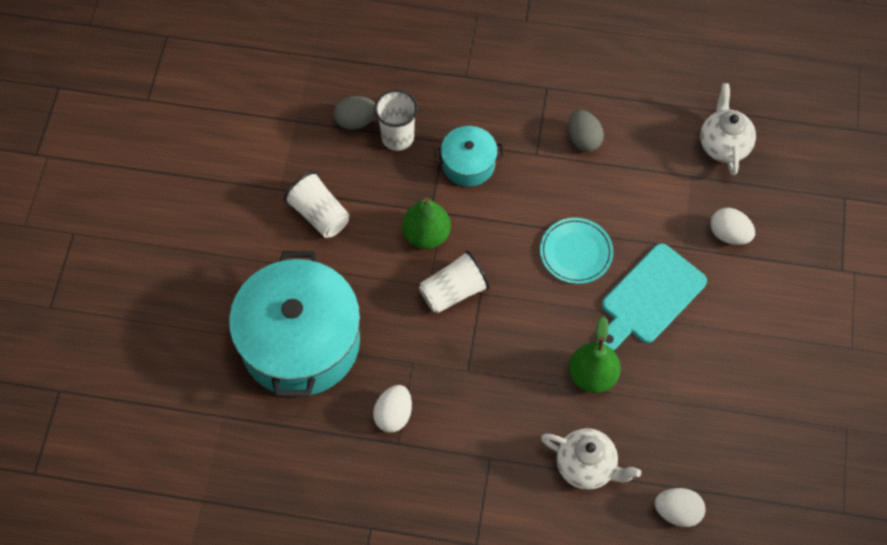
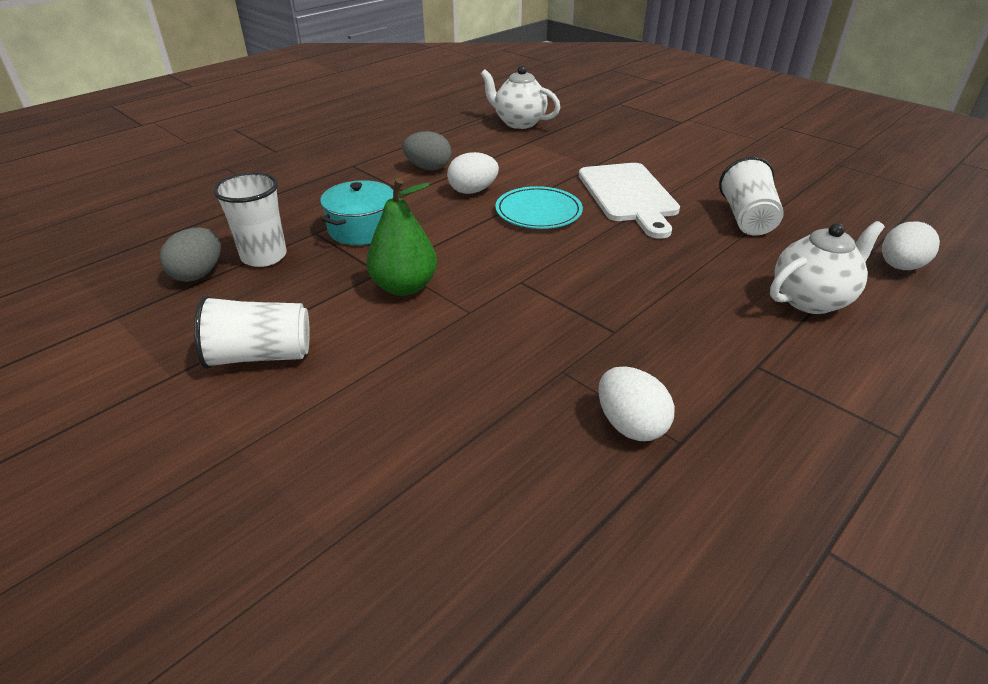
camera: 55 degrees left, 25 degrees down
turquoise pot [229,251,360,397] -> none
white cup [419,250,490,313] -> white cup moved to [719,157,784,236]
green pear [569,316,621,393] -> none
turquoise cutting board [597,243,707,351] -> white cutting board [579,163,680,239]
white egg [710,208,755,245] -> white egg moved to [447,152,499,194]

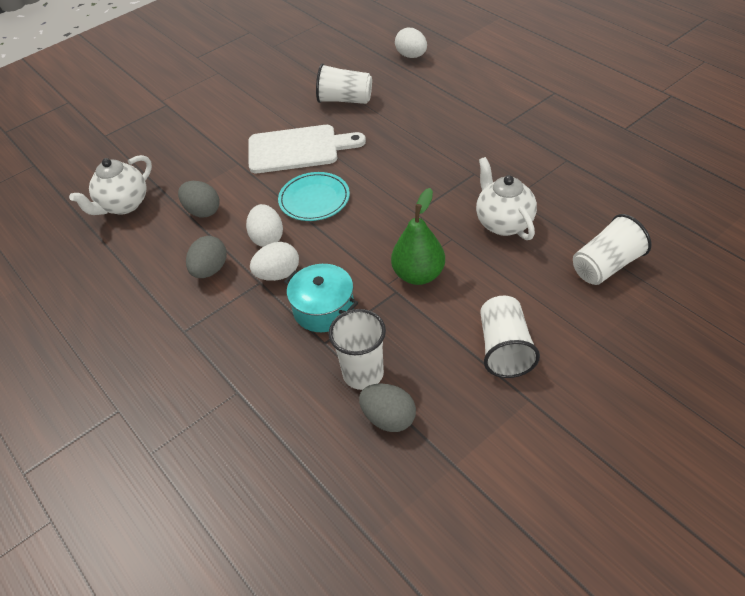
camera: 80 degrees left, 10 degrees up
white egg [598,366,675,441] -> white egg moved to [250,242,299,281]
white teapot [770,221,885,314] -> white teapot moved to [476,157,537,240]
none -> grey egg [178,181,219,217]
none -> white cup [573,214,652,285]

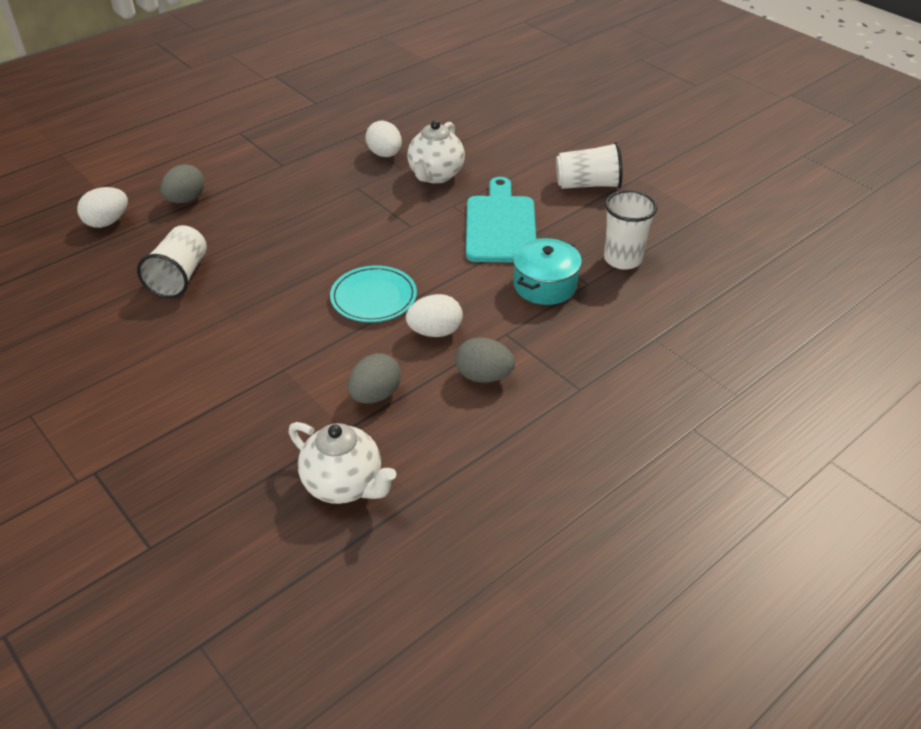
camera: 95 degrees left, 5 degrees down
white cutting board [248,125,366,173] -> none
white egg [250,242,299,281] -> white egg moved to [365,120,402,157]
grey egg [359,383,416,432] -> grey egg moved to [160,164,205,203]
green pear [391,188,445,285] -> turquoise cutting board [466,177,536,262]
white teapot [476,157,537,240] -> white teapot turned 45 degrees counterclockwise [407,120,465,183]
white cup [573,214,652,285] -> none

